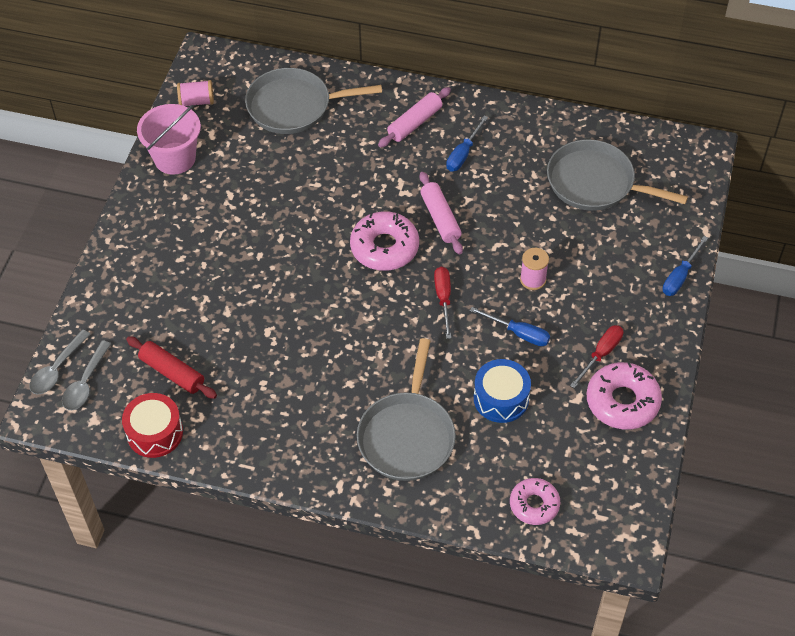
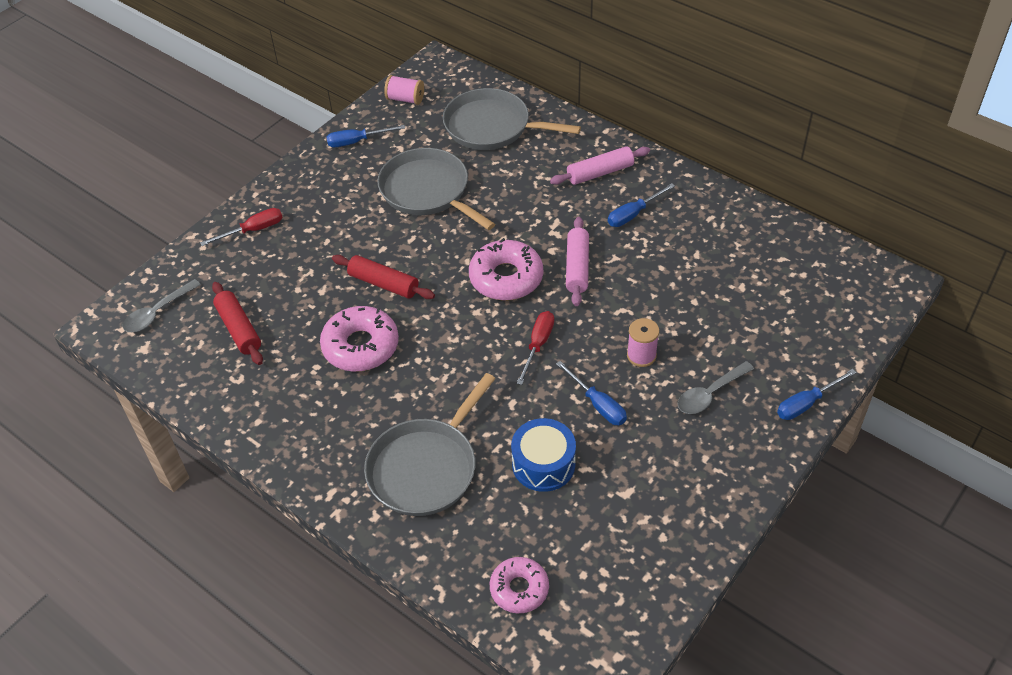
camera: 25 degrees right, 5 degrees down
grey spoon [29,329,91,394] -> grey spoon moved to [678,361,754,414]
red drum [122,393,183,458] -> none
pink bucket [137,104,201,175] -> blue screwdriver [326,125,405,147]
grey pan [547,139,688,211] -> grey pan moved to [377,148,495,230]
red screwdriver [570,325,623,388] -> red screwdriver moved to [200,208,283,246]
pink donut [587,362,662,430] -> pink donut moved to [320,306,399,372]
none -> red rolling pin [332,255,435,299]

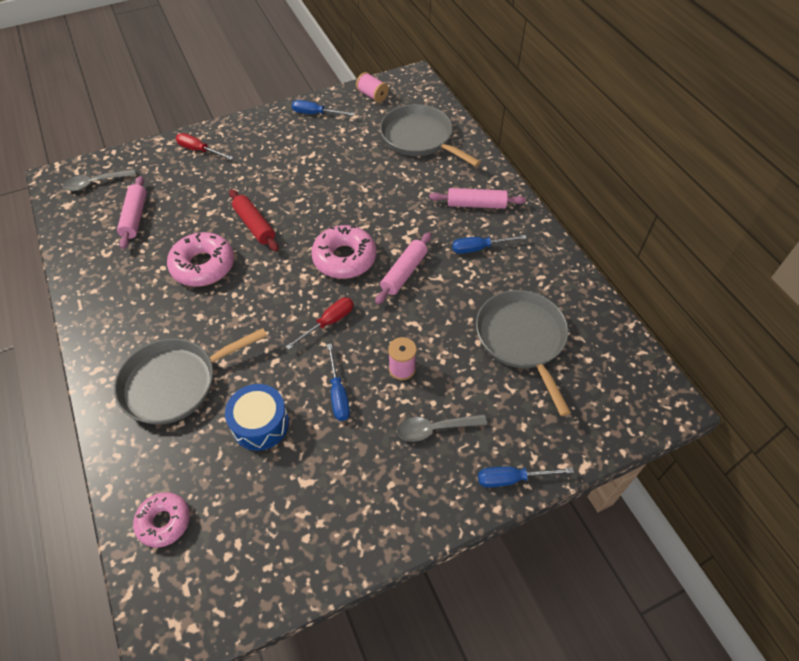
camera: 25 degrees right, 5 degrees up
red screwdriver [200,208,283,246] -> red screwdriver turned 150 degrees counterclockwise [176,133,233,160]
red rolling pin [212,282,263,365] -> pink rolling pin [117,176,147,249]
grey pan [377,148,495,230] -> grey pan moved to [476,290,571,416]

